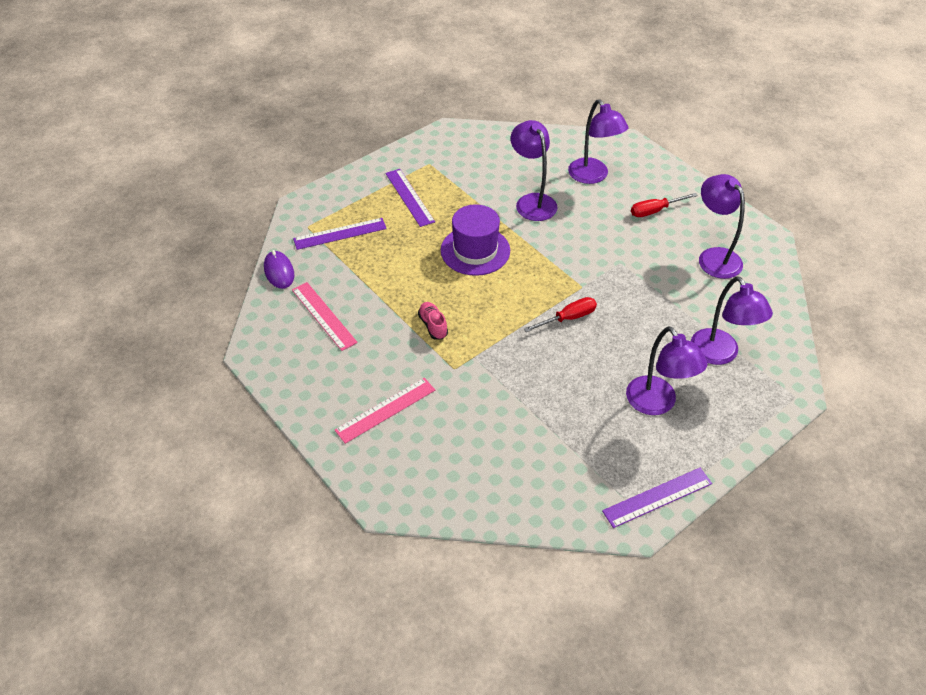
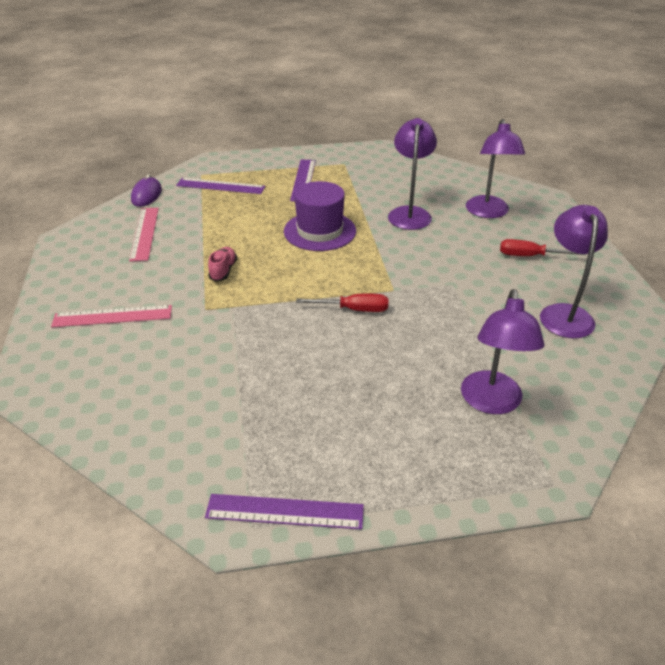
camera: 30 degrees right, 10 degrees down
purple lamp [626,326,708,415] -> none

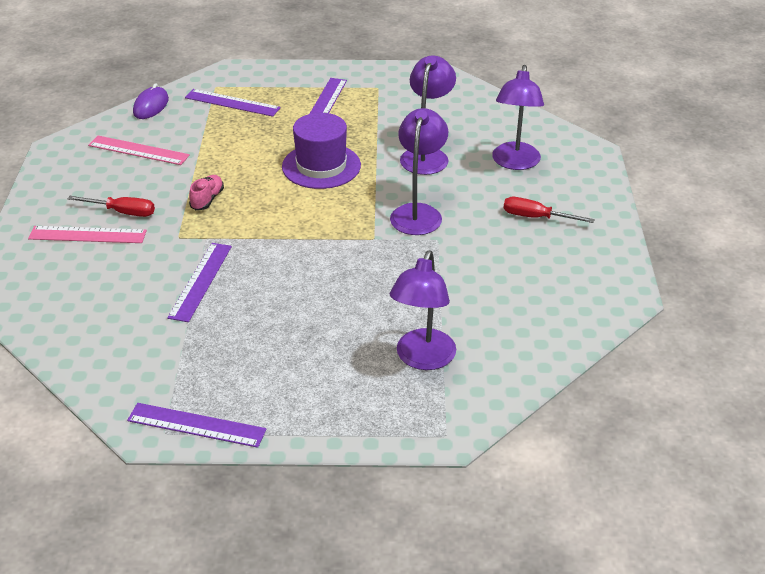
camera: 10 degrees right, 0 degrees up
pink ruler [129,208,159,262] -> pink ruler turned 75 degrees counterclockwise [88,136,190,165]
red screwdriver [296,294,388,312] -> red screwdriver moved to [68,196,155,217]
purple lamp [540,205,608,338] -> purple lamp moved to [390,108,448,235]
none -> purple ruler [167,243,232,322]

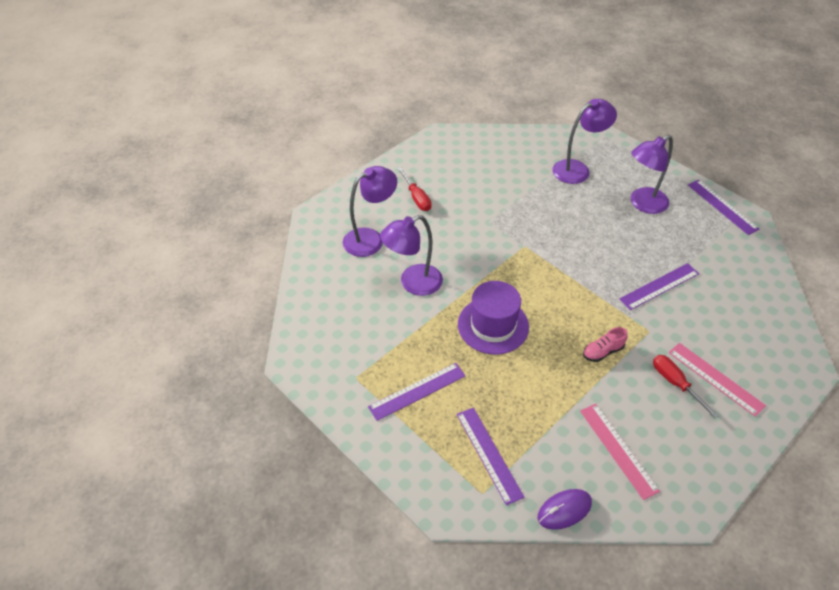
camera: 135 degrees left, 10 degrees up
purple lamp [390,108,448,235] -> purple lamp moved to [630,135,673,214]

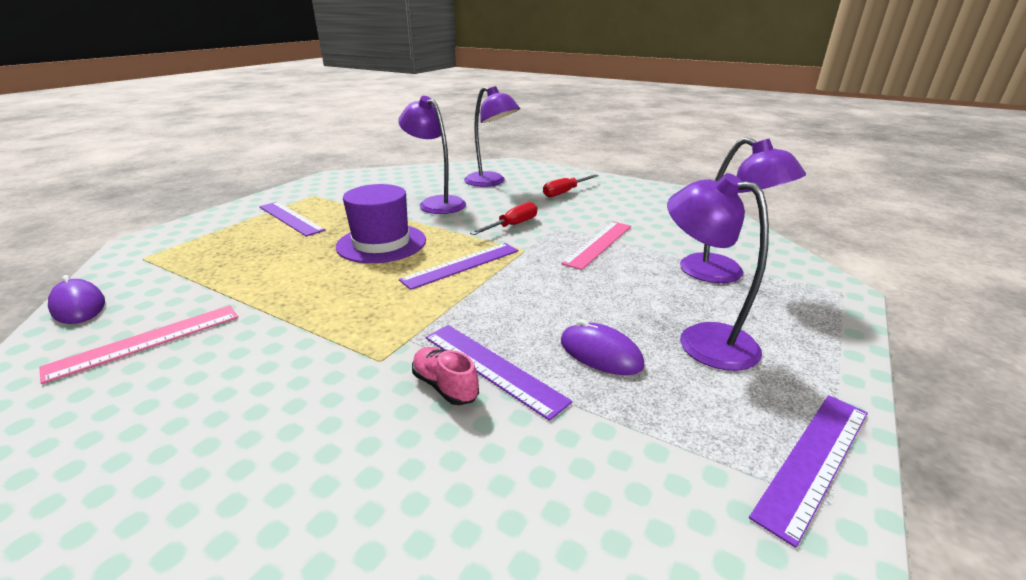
camera: 75 degrees right, 20 degrees down
purple ruler [457,407,524,506] -> purple ruler moved to [399,243,519,290]
pink shoe [583,327,628,362] -> pink shoe moved to [412,347,479,405]
red screwdriver [653,355,719,419] -> red screwdriver moved to [470,202,537,235]
pink ruler [669,343,766,417] -> pink ruler moved to [561,222,631,270]
none -> purple mouse [561,319,645,375]

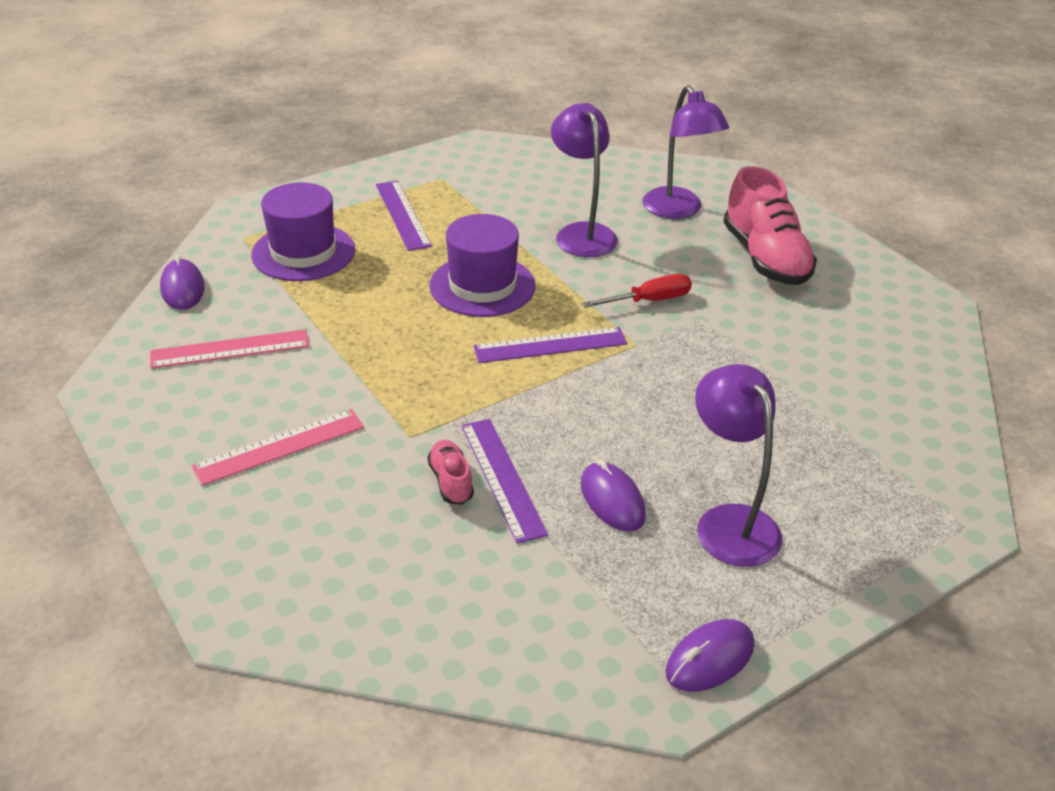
camera: 25 degrees right, 10 degrees up
red screwdriver [543,174,599,197] -> pink shoe [723,166,817,285]
pink ruler [561,222,631,270] -> pink ruler moved to [192,409,364,486]
purple lamp [680,137,806,283] -> none
purple ruler [749,395,868,548] -> purple mouse [665,619,754,692]
none -> purple hat [251,182,355,281]

